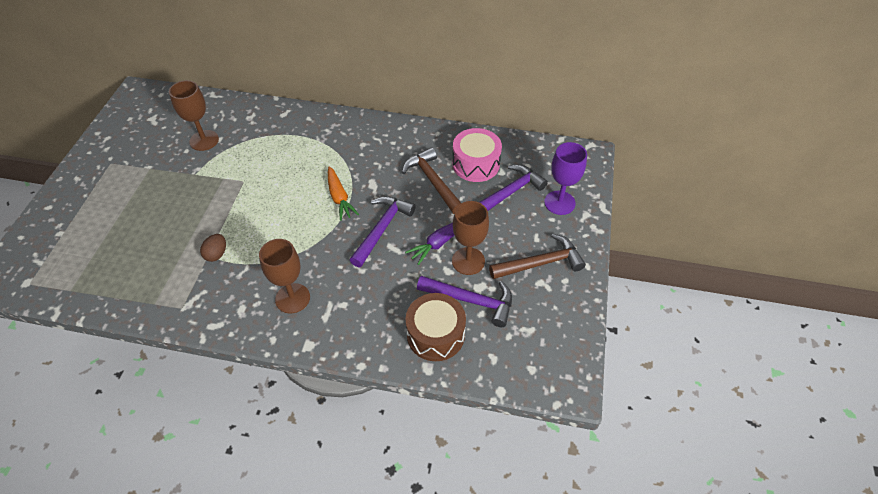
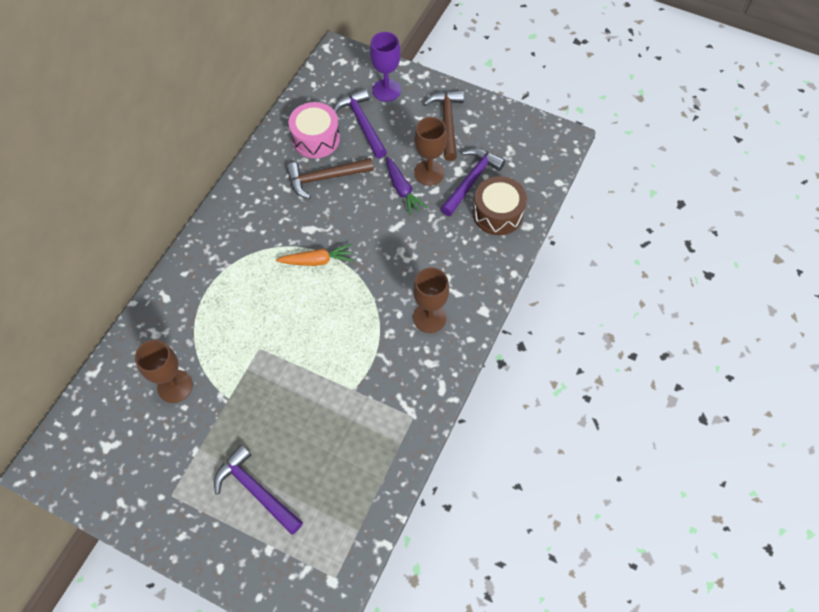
camera: 75 degrees left, 10 degrees up
brown egg [200,234,226,262] -> none
purple hammer [350,196,416,267] -> purple hammer moved to [214,445,303,535]

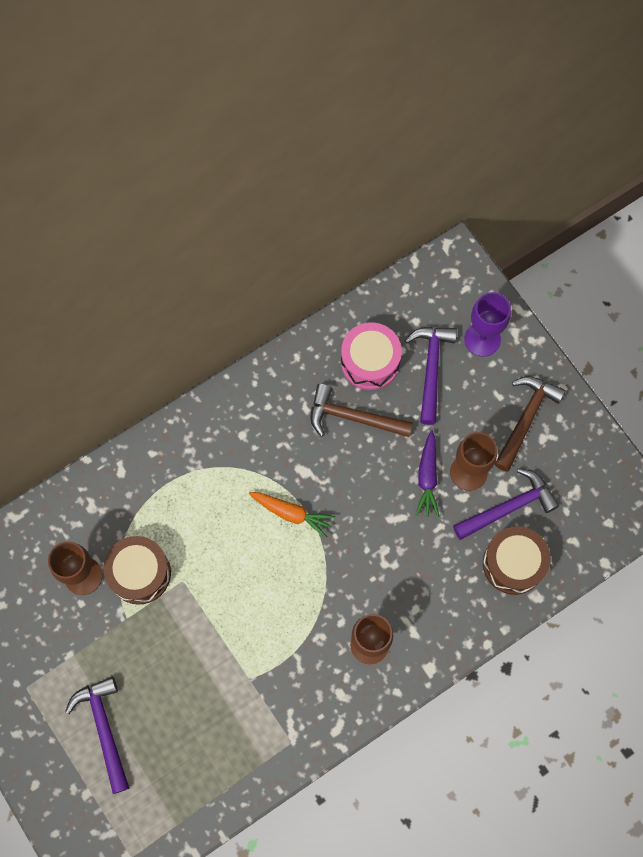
camera: 30 degrees right, 10 degrees up
none -> brown drum [103,536,171,605]

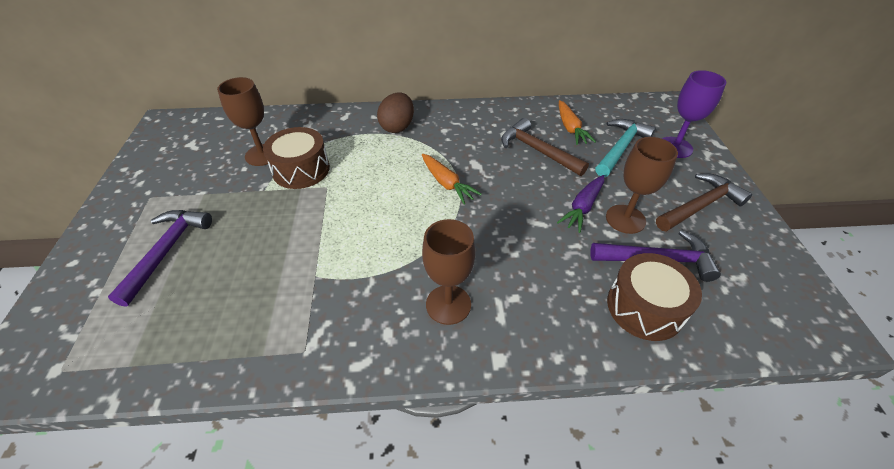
camera: 30 degrees right, 25 degrees down
pink drum [341,323,402,390] -> orange carrot [559,100,596,145]
purple hammer [405,327,457,425] -> turquoise hammer [595,119,656,177]
none -> brown egg [377,92,414,133]

